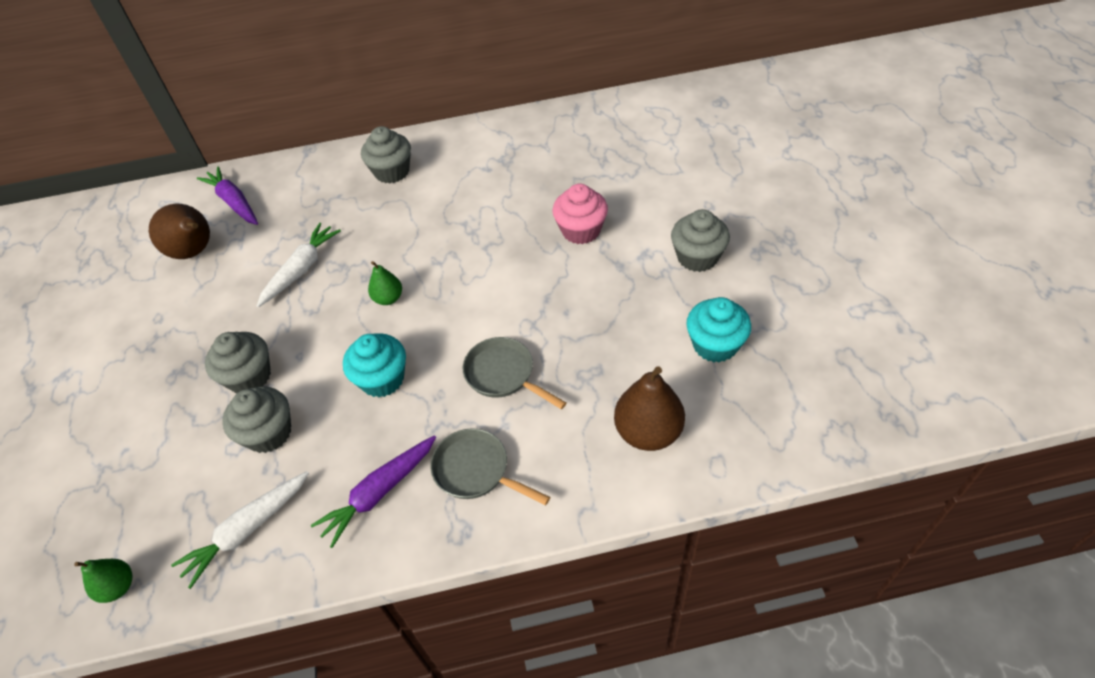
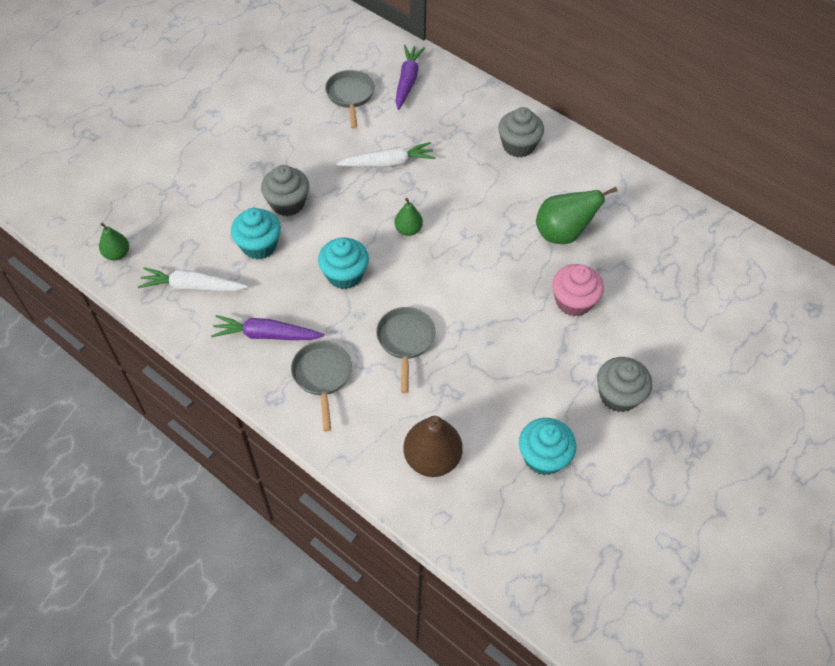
camera: 45 degrees right, 5 degrees up
brown pear [149,204,210,259] -> grey pan [325,70,374,129]
grey cupcake [222,386,291,453] -> turquoise cupcake [231,208,281,259]
none -> green pear [536,187,617,244]

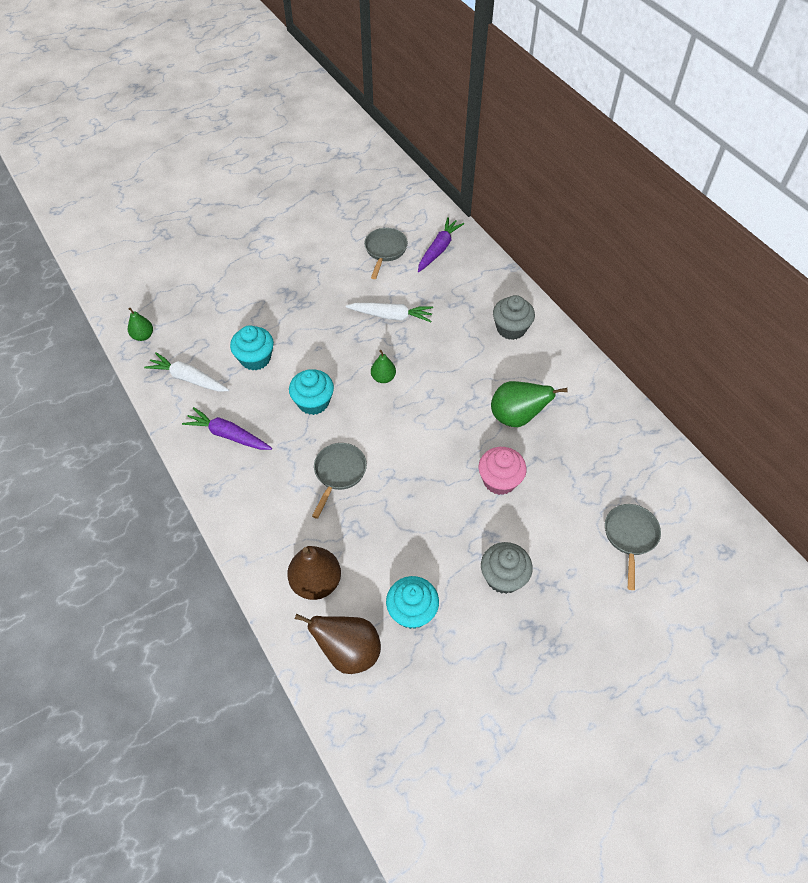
camera: 20 degrees right, 0 degrees up
grey cupcake [261,165,309,216] -> none
grey pan [291,341,352,431] -> grey pan moved to [605,504,661,590]
none -> brown pear [295,613,381,674]

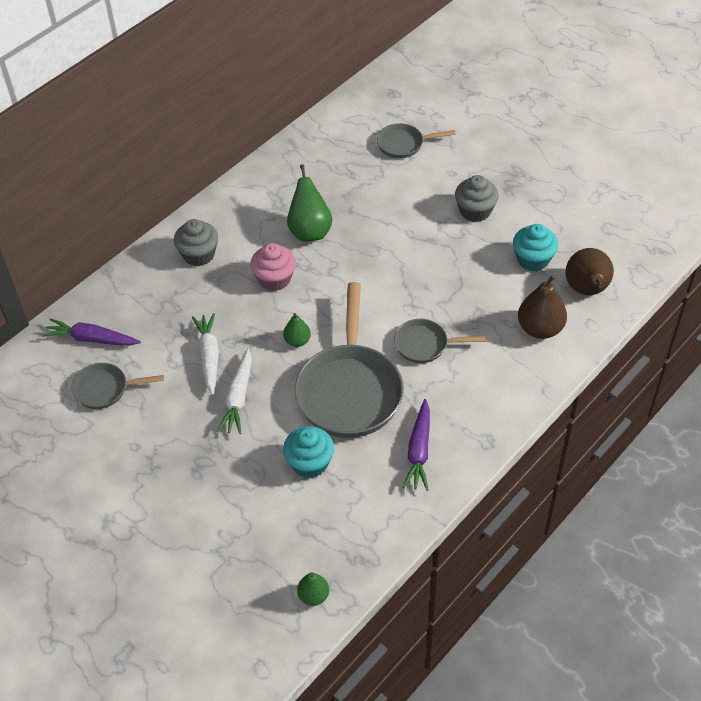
camera: 105 degrees left, 5 degrees down
white carrot [144,352,229,392] -> white carrot moved to [217,349,252,434]
turquoise cupcake [289,369,334,415] -> grey pan [295,282,404,438]
pink cupcake [479,447,527,495] -> pink cupcake moved to [250,243,296,291]

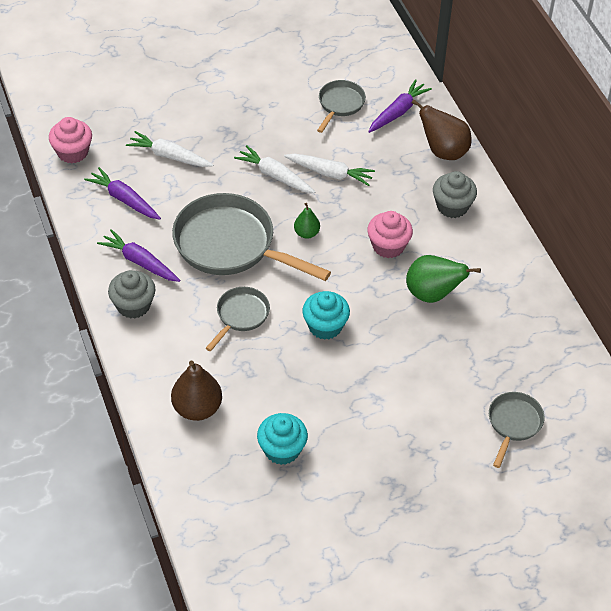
camera: 115 degrees right, 0 degrees up
turquoise cupcake [283,426,334,478] -> turquoise cupcake moved to [302,291,350,340]
green pear [297,572,329,606] -> pink cupcake [49,117,92,163]
grey cupcake [455,175,499,222] -> grey cupcake moved to [108,270,156,319]
brown pear [565,248,614,295] -> brown pear moved to [411,99,471,160]
none -> purple carrot [84,167,161,220]
none -> white carrot [126,131,213,167]

